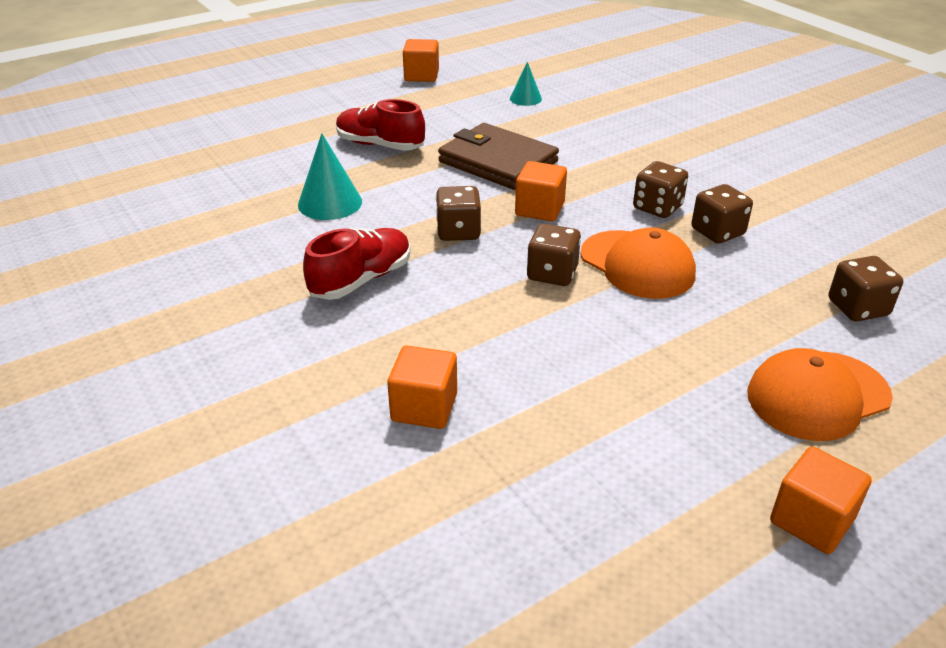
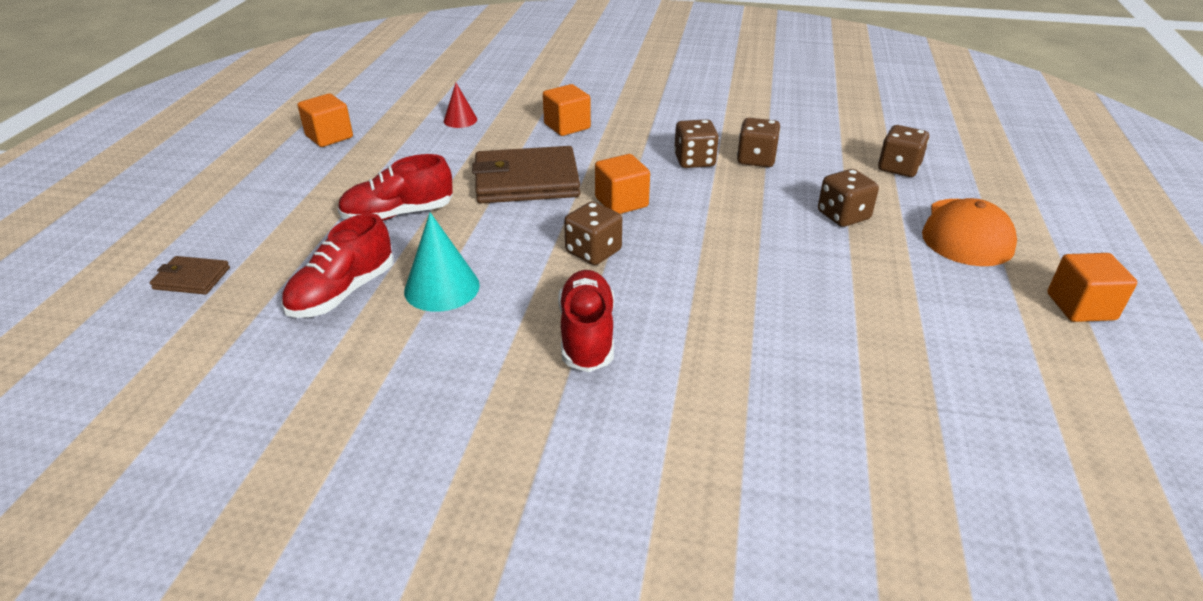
camera: 45 degrees left, 0 degrees up
orange cube [387,346,457,429] -> orange cube moved to [543,84,591,136]
turquoise cone [510,62,542,106] -> red cone [444,83,477,128]
brown dice [527,224,581,286] -> brown dice moved to [818,169,879,227]
orange cap [580,227,696,299] -> none
none -> brown wallet [150,256,230,295]
none -> red shoe [281,213,394,318]

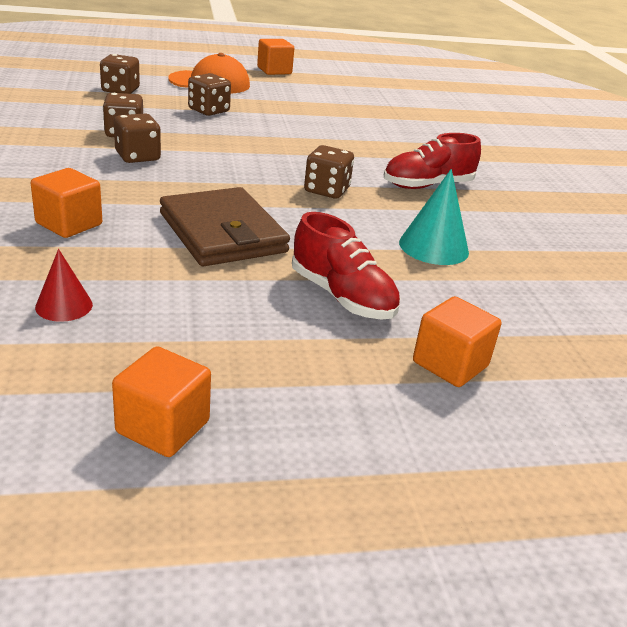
camera: 115 degrees left, 5 degrees down
brown wallet [150,256,230,295] -> none
red shoe [281,213,394,318] -> none
orange cube [595,154,650,214] -> orange cube moved to [413,296,501,387]

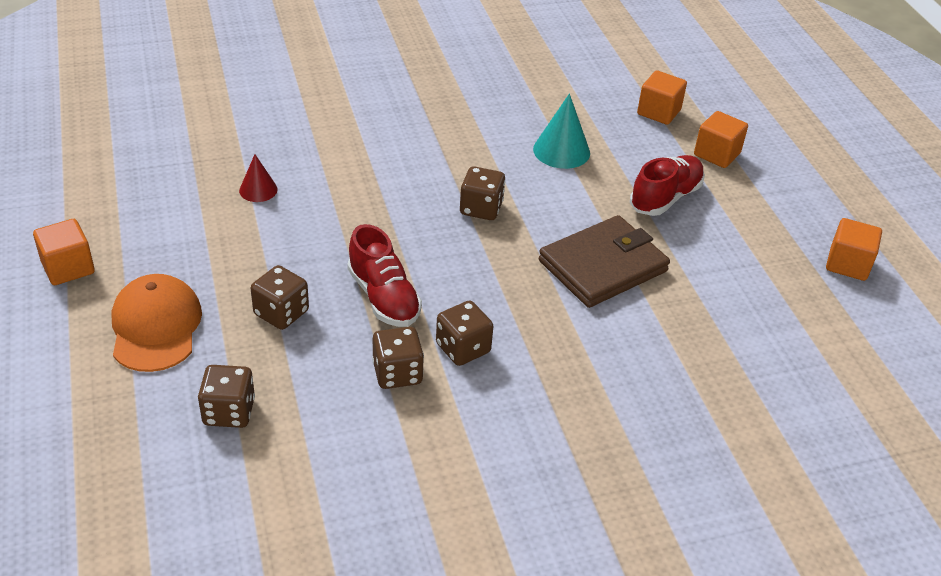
camera: 95 degrees left, 10 degrees up
orange cube [31,168,102,238] -> orange cube moved to [637,71,687,125]
red cone [35,249,93,322] -> red cone moved to [239,154,278,202]
red shoe [384,133,481,189] -> red shoe moved to [347,224,422,327]

